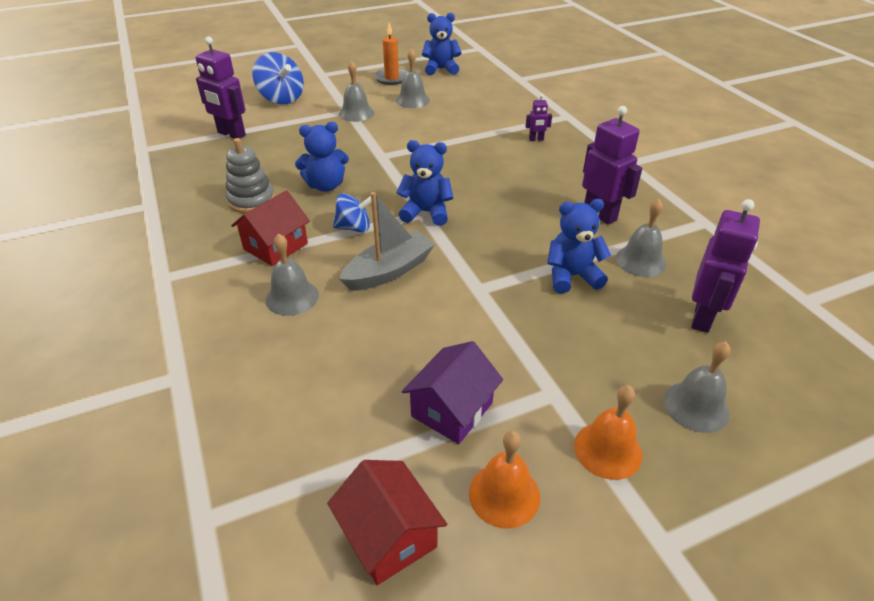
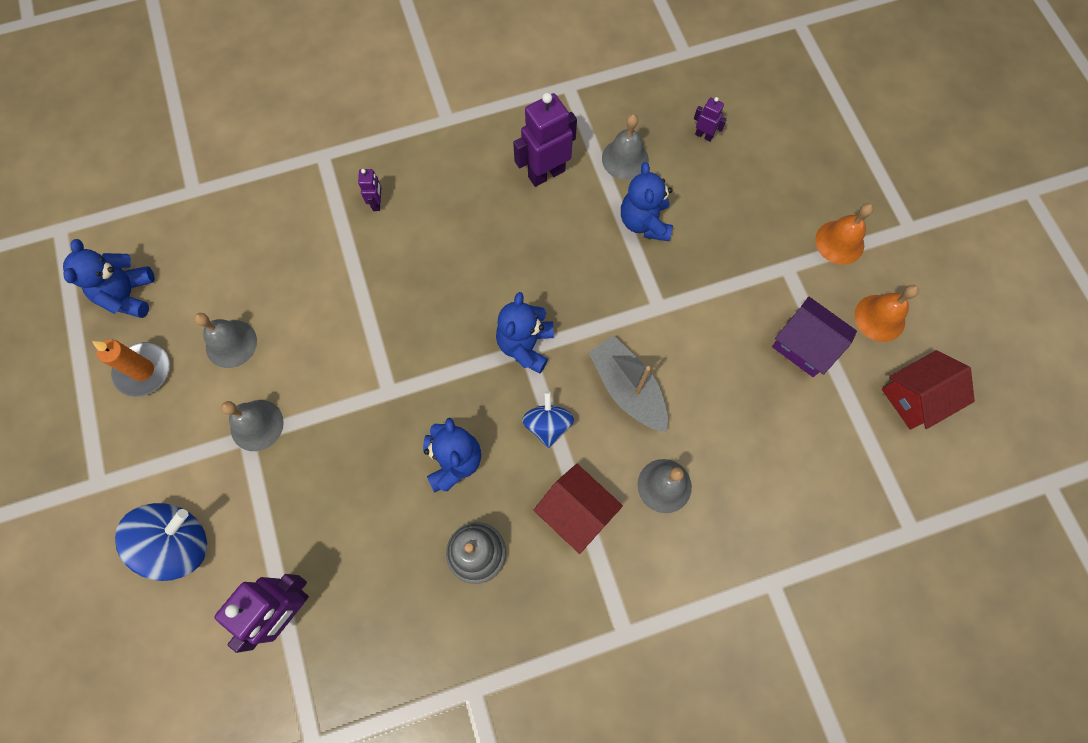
camera: 85 degrees left, 30 degrees up
grey bell [664,341,730,433] -> none
purple robot [691,199,760,333] -> purple robot [694,97,727,141], size x0.49

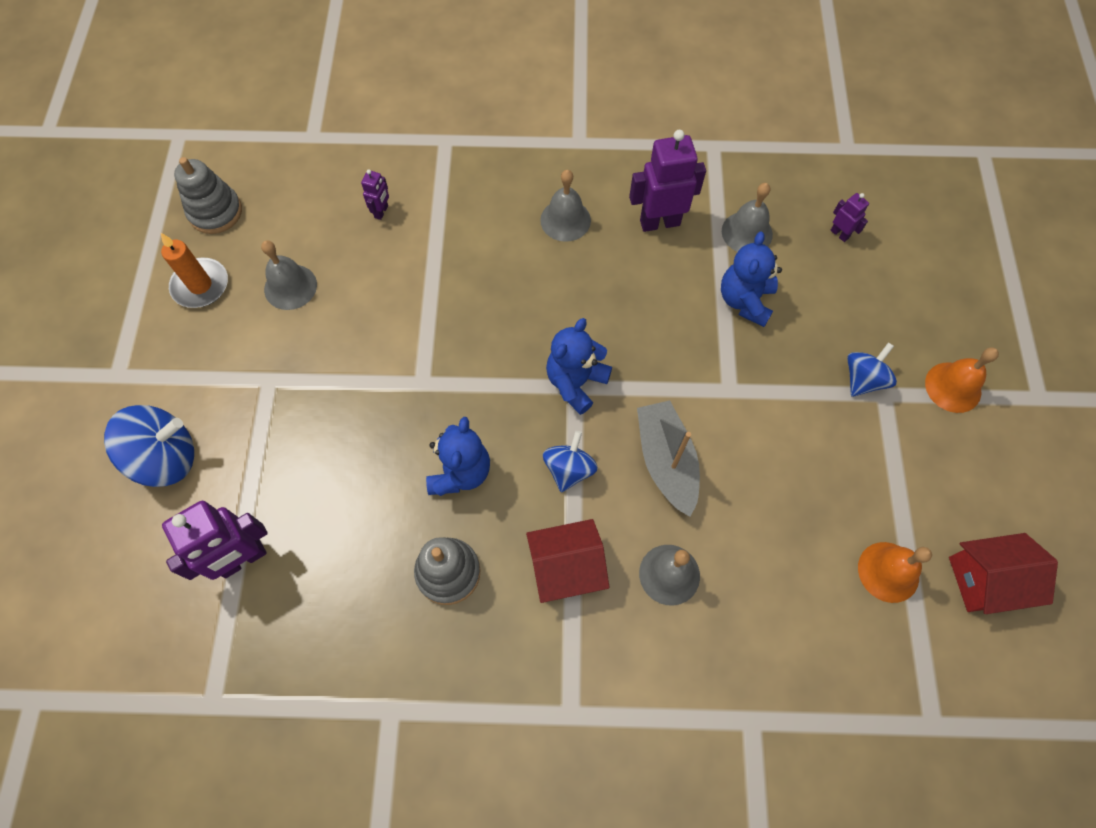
camera: 20 degrees right, 5 degrees down
blue teddy bear [63,239,155,318] -> grey stacking toy [174,157,242,234]
grey bell [221,400,284,451] -> grey bell moved to [540,170,591,242]
purple robot [358,169,382,211] -> purple robot moved to [361,169,389,220]
red house [534,464,623,554] -> red house turned 75 degrees counterclockwise [526,519,609,603]
purple house [772,297,857,377] -> none
orange bell [854,285,919,342] -> orange bell moved to [858,542,932,603]
none -> blue spinning top [847,342,897,397]

